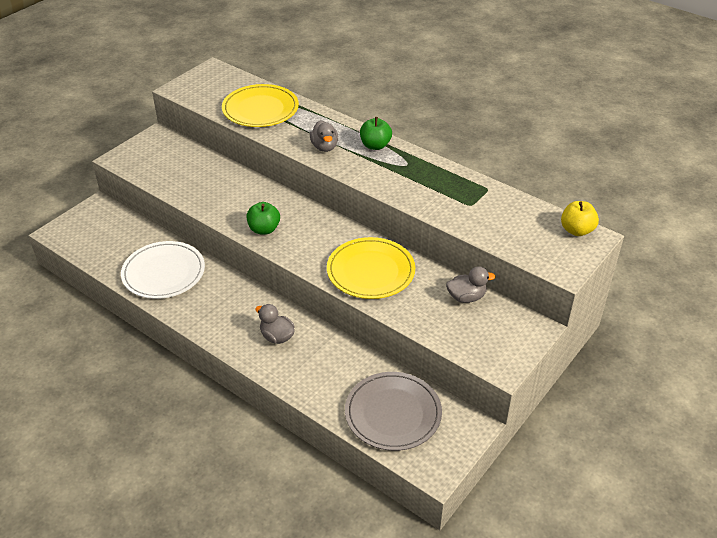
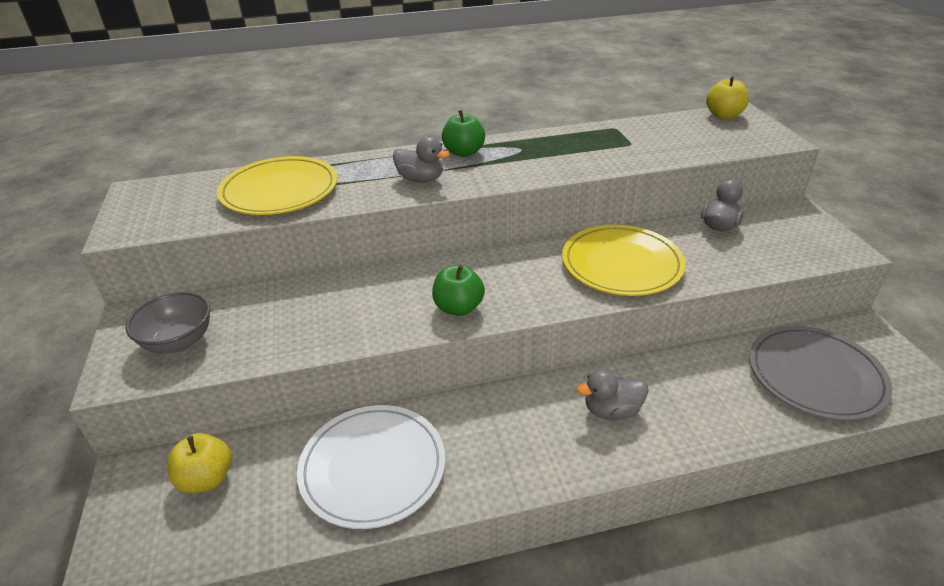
camera: 50 degrees left, 5 degrees down
none -> grey bowl [126,292,211,353]
none -> yellow apple [167,433,231,493]

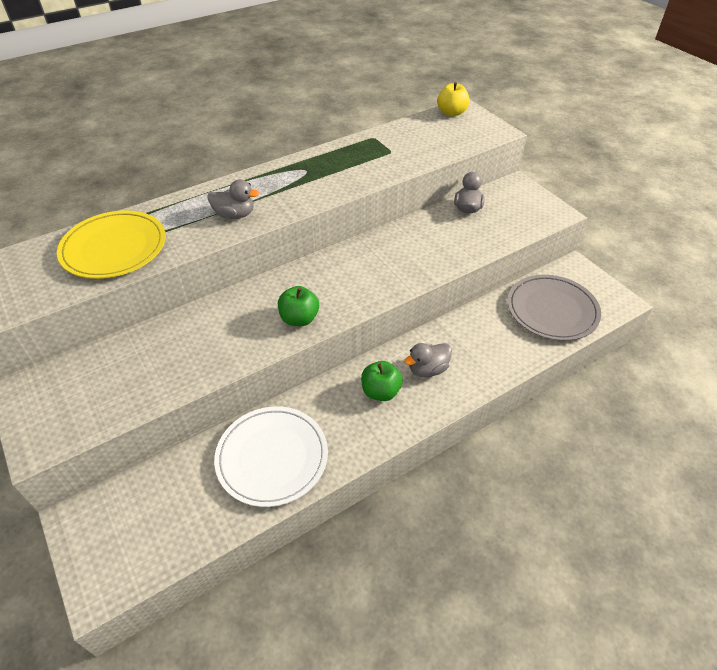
camera: 20 degrees left, 10 degrees up
grey bowl [126,292,211,353] -> none
yellow apple [167,433,231,493] -> none
green apple [442,110,485,157] -> green apple moved to [361,361,403,401]
yellow plate [562,225,686,296] -> none

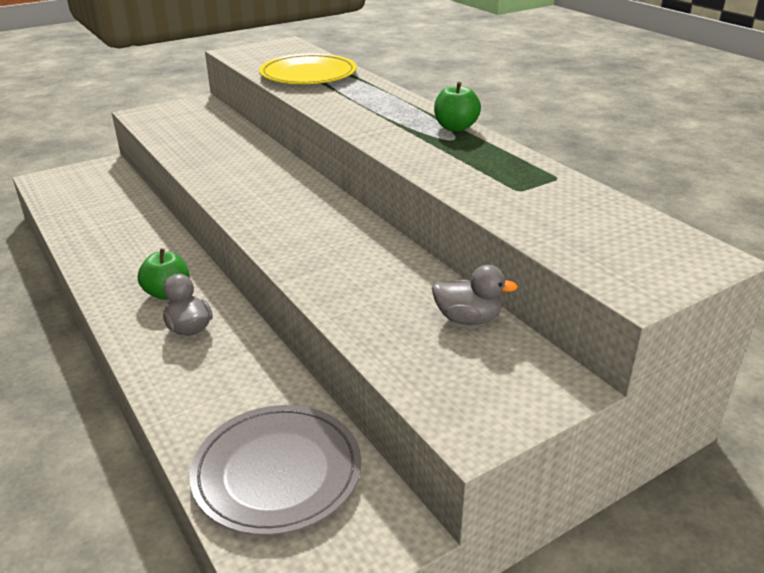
camera: 90 degrees right, 15 degrees down
grey duck [208,179,260,219] -> none
white plate [214,406,328,507] -> none
green apple [278,286,319,326] -> green apple moved to [434,82,481,132]
yellow apple [437,82,470,117] -> none

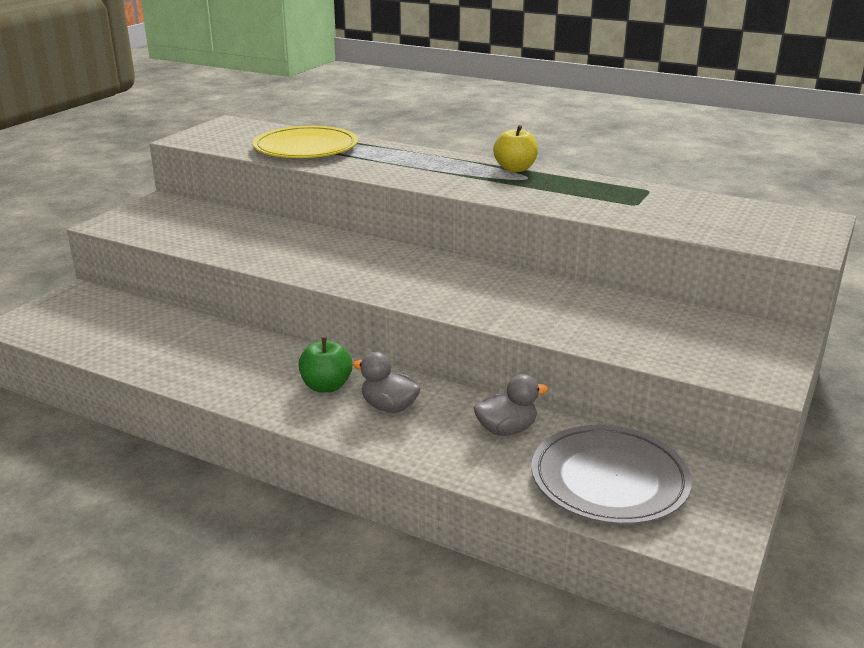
camera: 30 degrees left, 5 degrees down
grey duck [432,265,518,325] -> grey duck moved to [473,374,548,436]
green apple [434,82,481,132] -> yellow apple [493,125,538,172]

